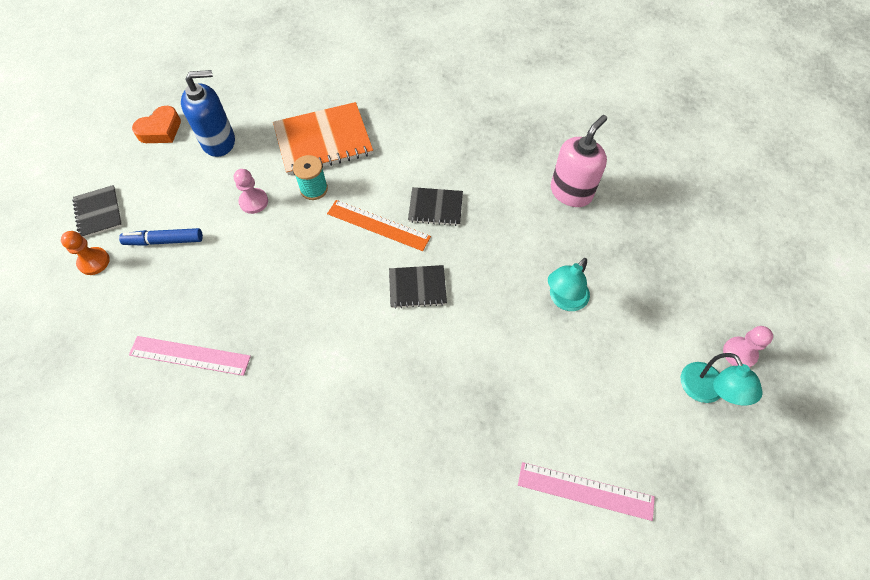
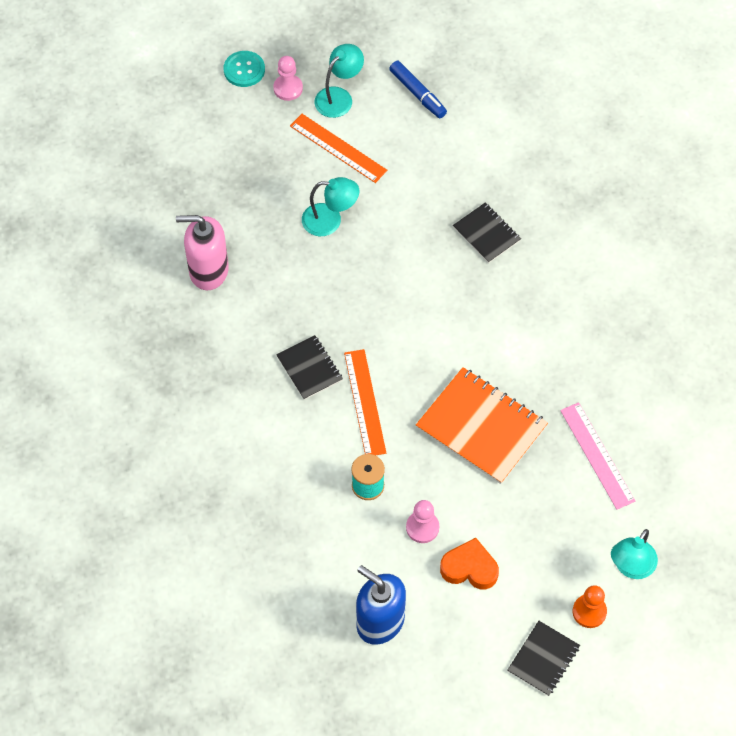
camera: 125 degrees left, 0 degrees up
blue marker [119,228,203,246] -> blue marker moved to [389,61,447,118]
orange heart [132,106,181,143] -> orange heart moved to [440,538,499,589]
orange notebook [273,102,373,175] -> orange notebook moved to [416,367,548,484]
black notebook [389,265,447,309] -> black notebook moved to [453,203,521,263]
pink ruler [518,462,655,521] -> none
none -> turquoise button [223,51,265,87]
none -> orange ruler [290,114,387,183]
none -> turquoise lamp [611,529,658,579]

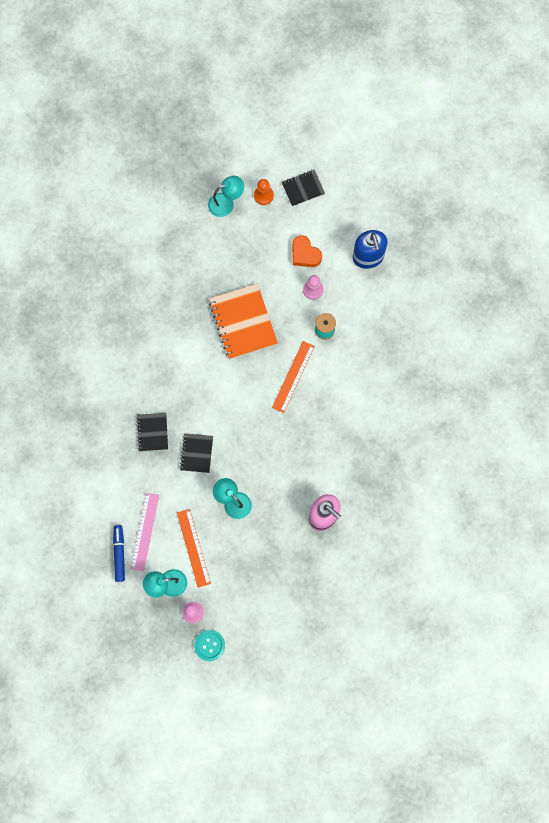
camera: 145 degrees left, 15 degrees up
black notebook [276,335,343,400] -> black notebook moved to [180,433,213,473]
pink ruler [560,402,635,510] -> pink ruler moved to [130,493,159,572]

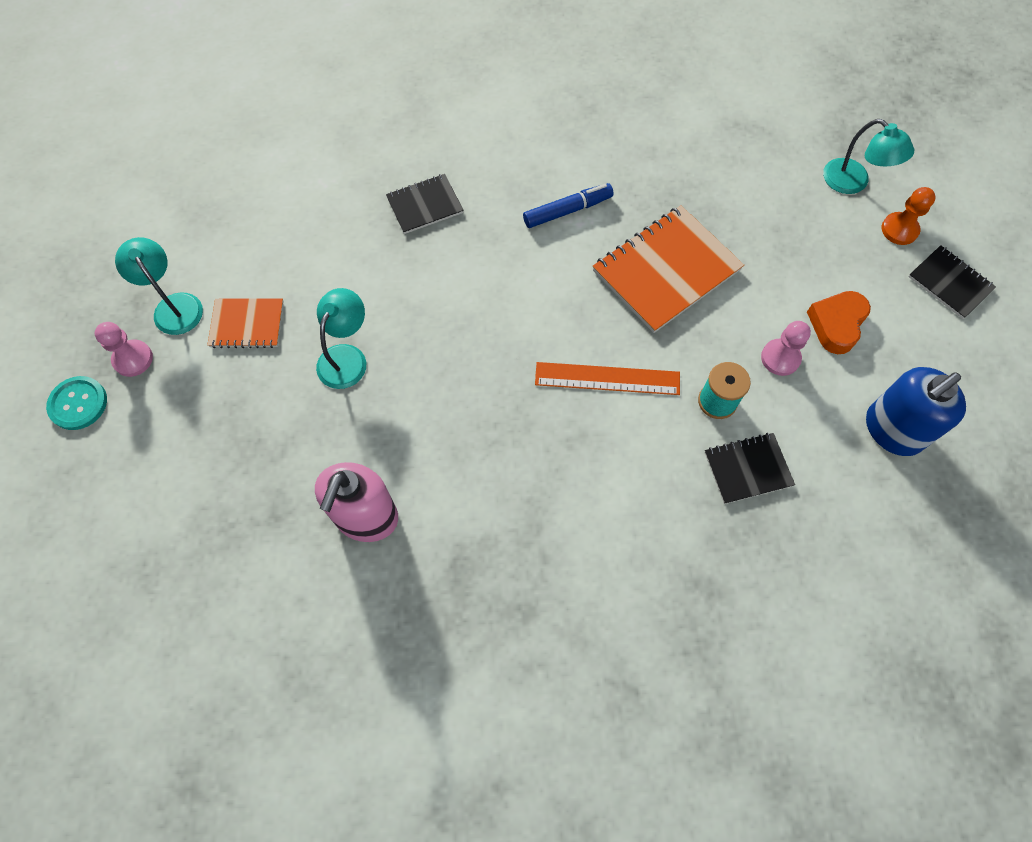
camera: 70 degrees right, 10 degrees down
blue marker [113,525,125,582] -> blue marker moved to [523,183,614,228]
pink ruler [130,493,159,572] -> none
orange ruler [177,509,211,588] -> orange notebook [207,298,284,348]
black notebook [180,433,213,473] -> black notebook moved to [704,433,795,504]

